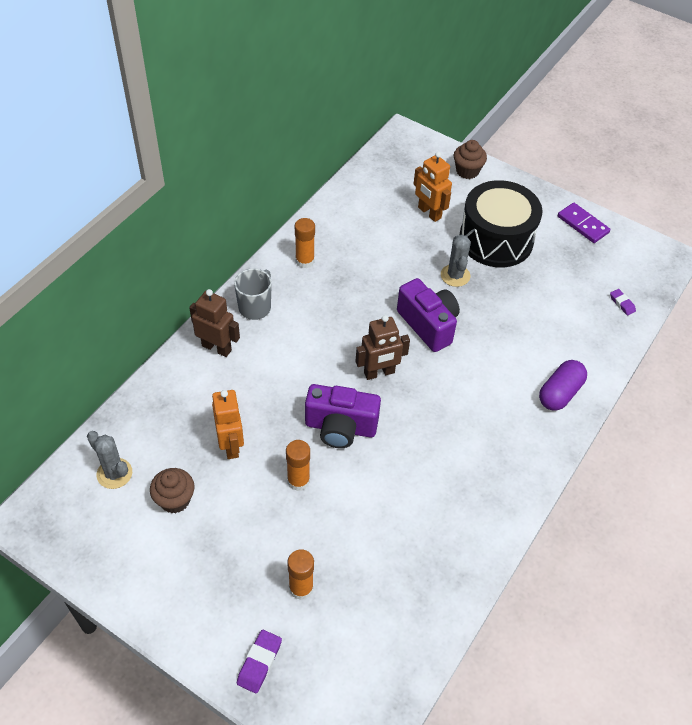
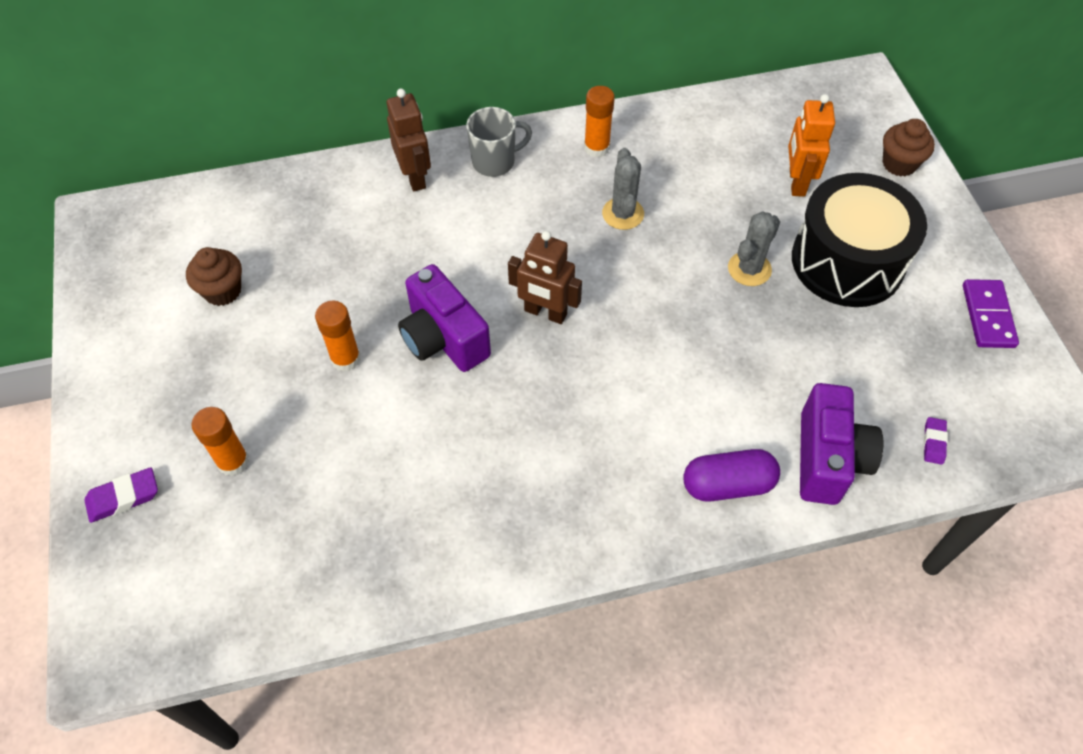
camera: 45 degrees right, 5 degrees up
grey cactus [87,431,132,489] -> grey cactus moved to [602,148,644,230]
orange robot [212,390,244,459] -> none
purple camera [397,278,460,352] -> purple camera moved to [800,383,883,505]

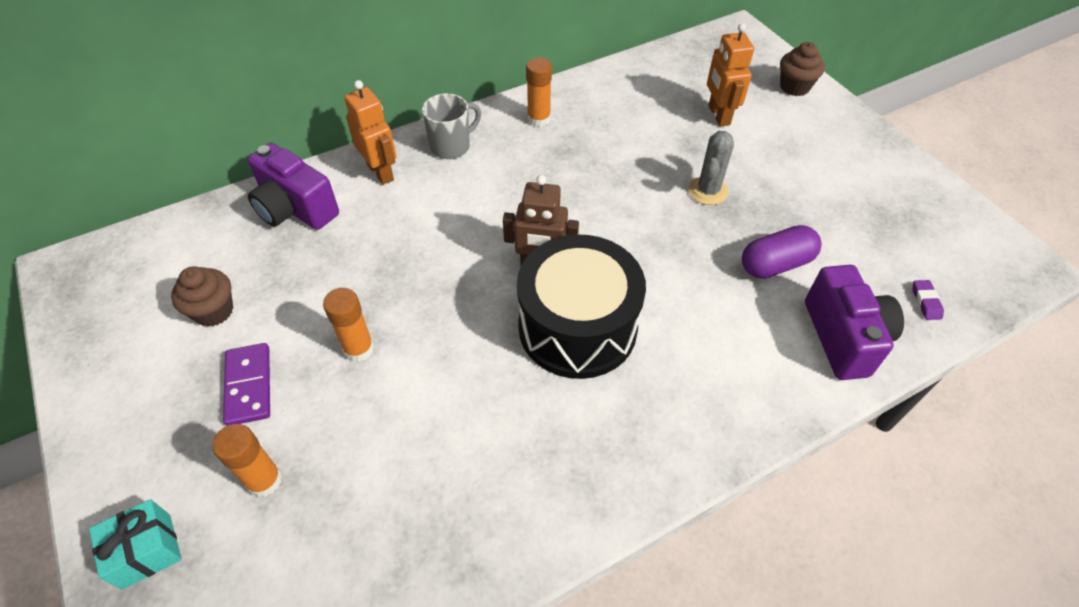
camera: 15 degrees left, 5 degrees down
purple eraser [84,467,158,523] -> turquoise gift [89,499,182,590]
brown robot [387,89,431,191] -> orange robot [344,80,397,185]
purple camera [398,264,491,372] -> purple camera moved to [248,143,339,230]
grey cactus [602,148,644,230] -> none
purple capsule [683,449,780,502] -> purple capsule moved to [742,225,821,279]
black drum [792,173,927,307] -> black drum moved to [517,234,646,379]
purple domino [963,279,1019,348] -> purple domino moved to [223,343,270,426]

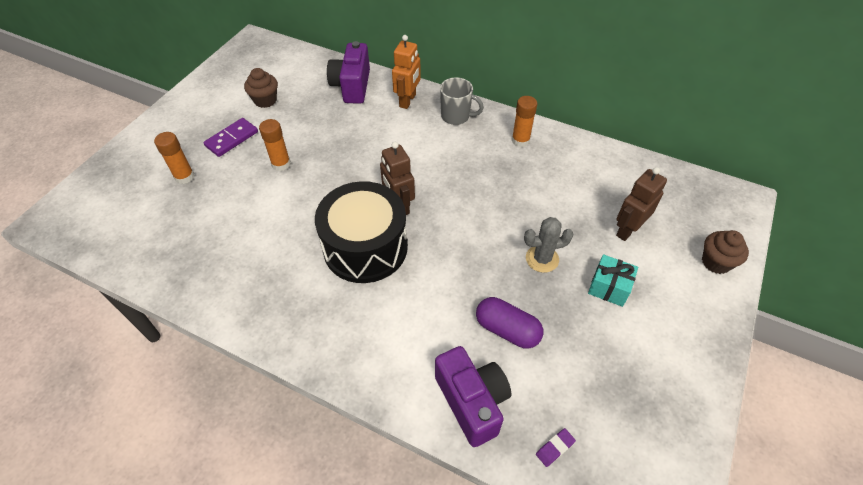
camera: 55 degrees right, 0 degrees up
turquoise gift [89,499,182,590] -> turquoise gift moved to [588,254,638,307]
orange robot [707,23,754,127] -> brown robot [616,167,667,241]
purple camera [805,265,904,380] -> purple camera turned 75 degrees counterclockwise [435,346,512,447]

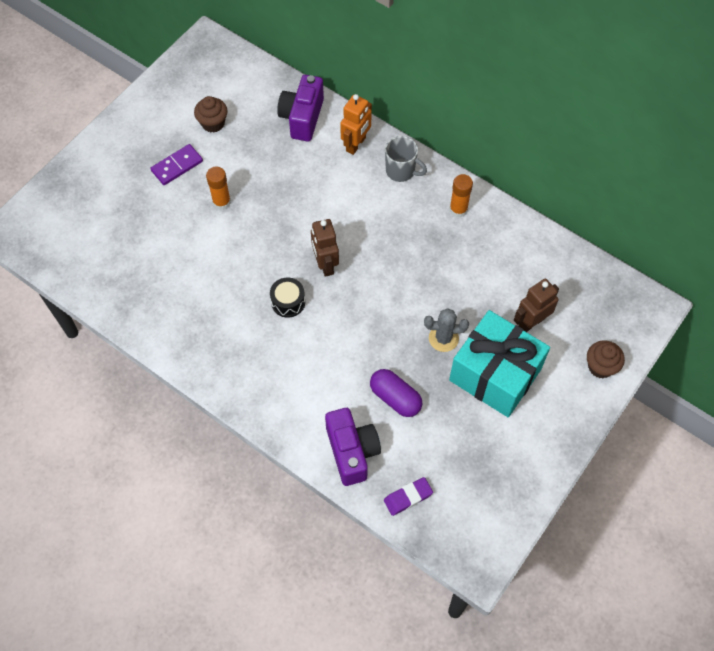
camera: 10 degrees right, 10 degrees up
orange glue stick [154,132,194,184] -> none
black drum [315,181,408,283] -> black drum [270,278,305,318], size x0.45
purple eraser [536,428,576,467] -> purple eraser [384,477,433,516], size x1.50
turquoise gift [588,254,638,307] -> turquoise gift [449,310,550,417], size x2.22

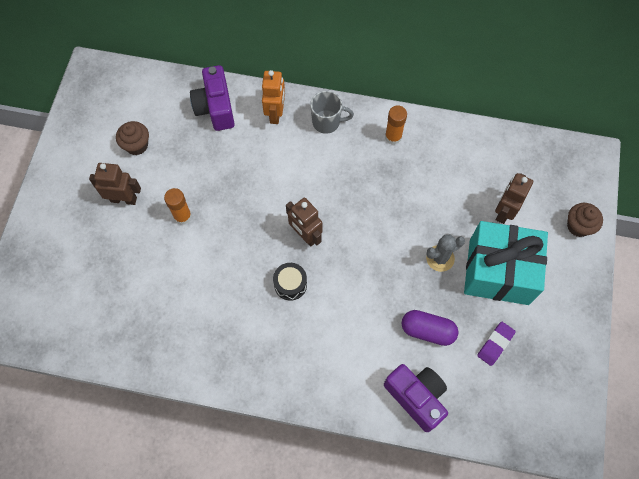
camera: 25 degrees left, 5 degrees up
purple domino [150,144,203,185] -> brown robot [89,163,141,205]
purple eraser [384,477,433,516] -> purple eraser moved to [477,322,516,366]

